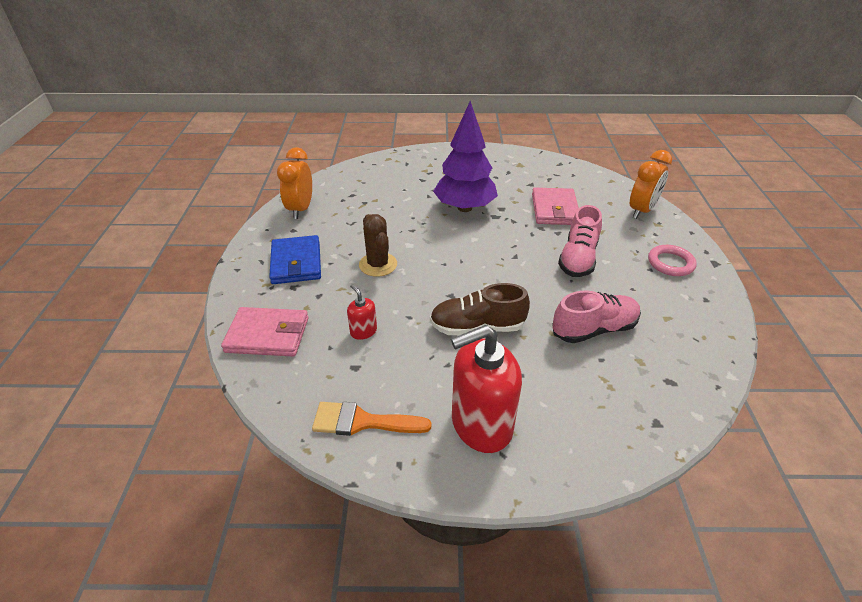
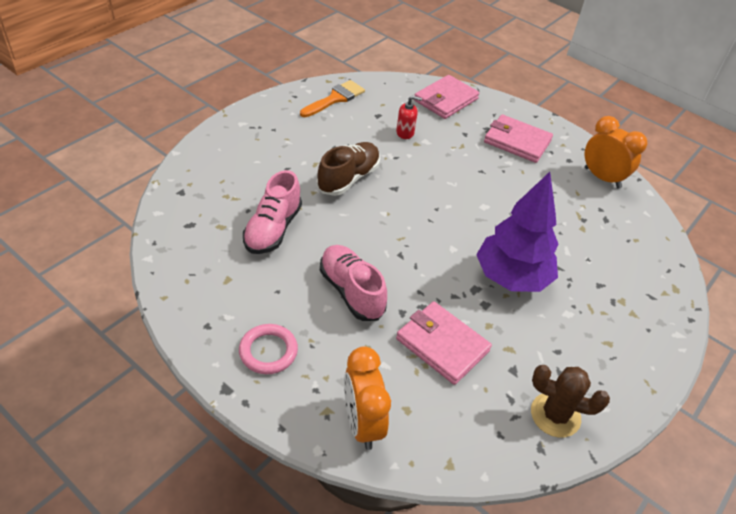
camera: 125 degrees right, 5 degrees up
blue wallet [269,235,321,284] -> pink wallet [484,115,553,163]
brown cactus [359,214,397,277] -> brown cactus moved to [531,365,610,438]
red soap dispenser [451,325,522,453] -> none

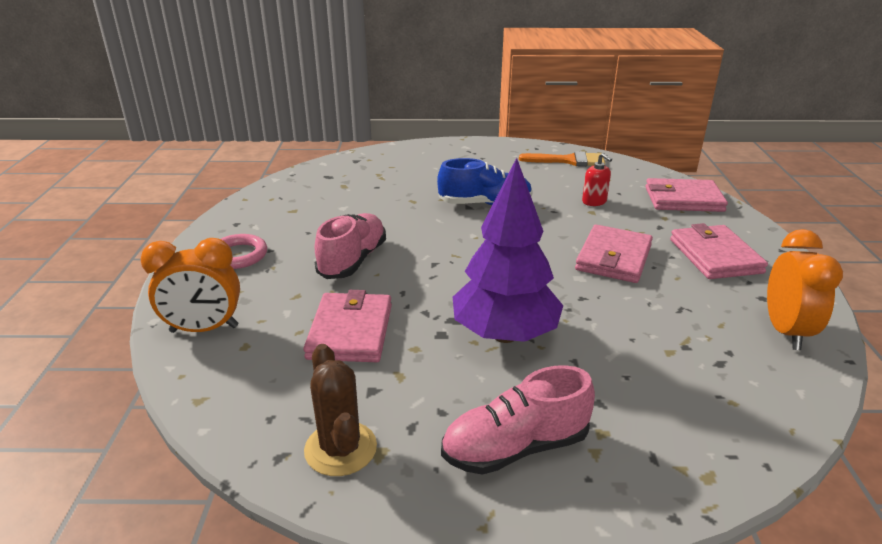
camera: 55 degrees right, 15 degrees down
pink shoe [243,170,302,254] -> pink shoe moved to [441,365,595,475]
brown shoe [317,142,380,196] -> blue shoe [437,158,533,205]
orange clock [344,346,391,450] -> orange clock turned 135 degrees counterclockwise [140,238,240,333]
none -> pink wallet [575,225,653,283]

